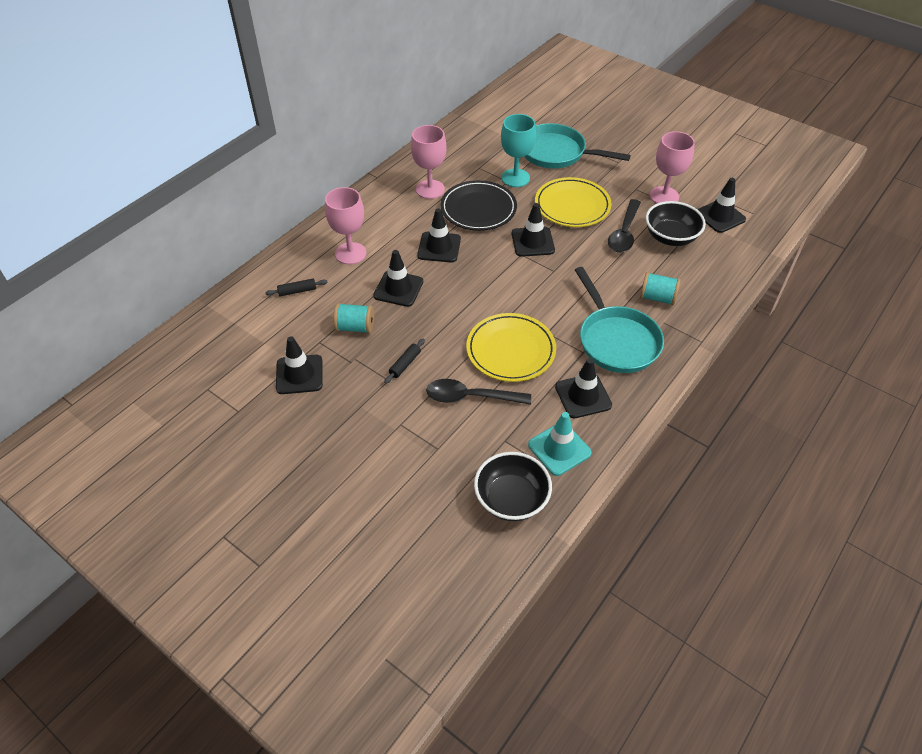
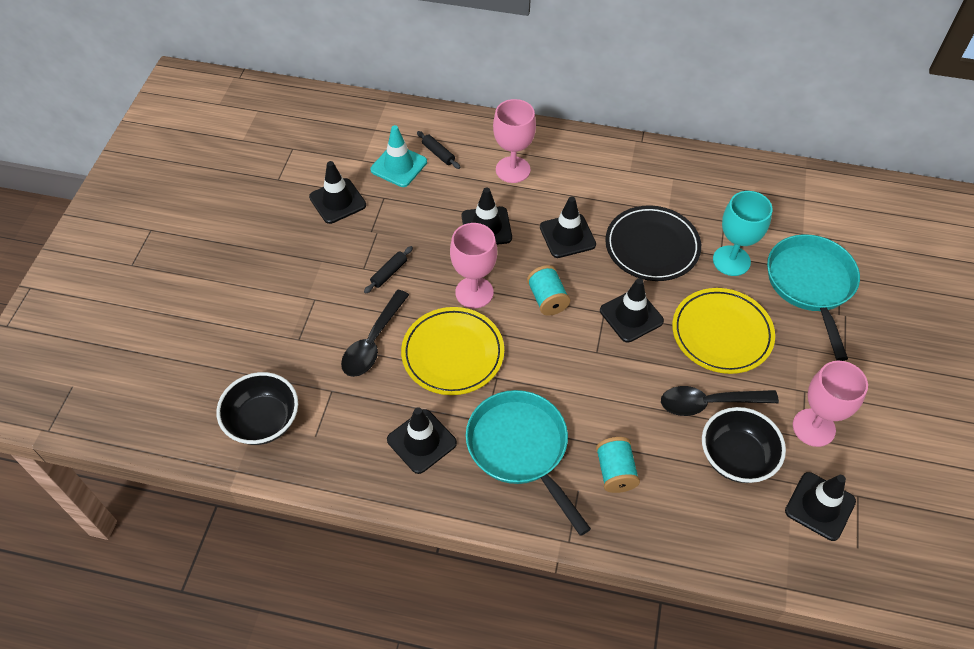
camera: 65 degrees right, 5 degrees up
turquoise spool [334,303,374,334] -> turquoise spool moved to [527,265,570,316]
black rolling pin [384,338,425,384] -> black rolling pin turned 60 degrees counterclockwise [364,246,413,294]
pink goblet [411,125,446,199] -> pink goblet moved to [450,223,497,308]
black spoon [426,379,531,405] -> black spoon turned 135 degrees counterclockwise [341,290,409,377]
turquoise traffic cone [528,412,592,476] -> turquoise traffic cone moved to [370,125,427,187]
turquoise pan [575,267,664,373] -> turquoise pan turned 105 degrees clockwise [466,390,591,536]

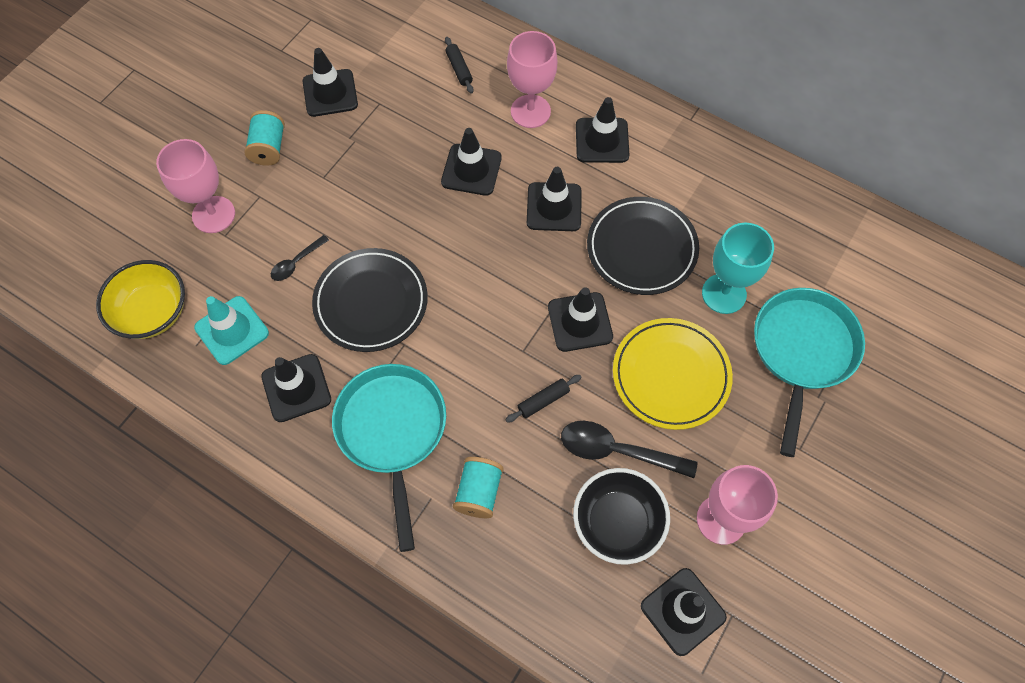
camera: 20 degrees right, 10 degrees up
black bowl [216,372,298,445] -> yellow bowl [96,260,185,339]
black spoon [341,290,409,377] -> black spoon [271,235,329,281], size x0.55
black rolling pin [364,246,413,294] -> black rolling pin moved to [505,375,582,423]
turquoise traffic cone [370,125,427,187] -> turquoise traffic cone moved to [194,296,269,365]
yellow plate [401,307,504,395] -> black plate [312,248,428,352]
pink goblet [450,223,497,308] -> pink goblet moved to [156,139,235,233]
turquoise spool [527,265,570,316] -> turquoise spool moved to [244,110,285,166]
none -> black traffic cone [576,97,629,163]

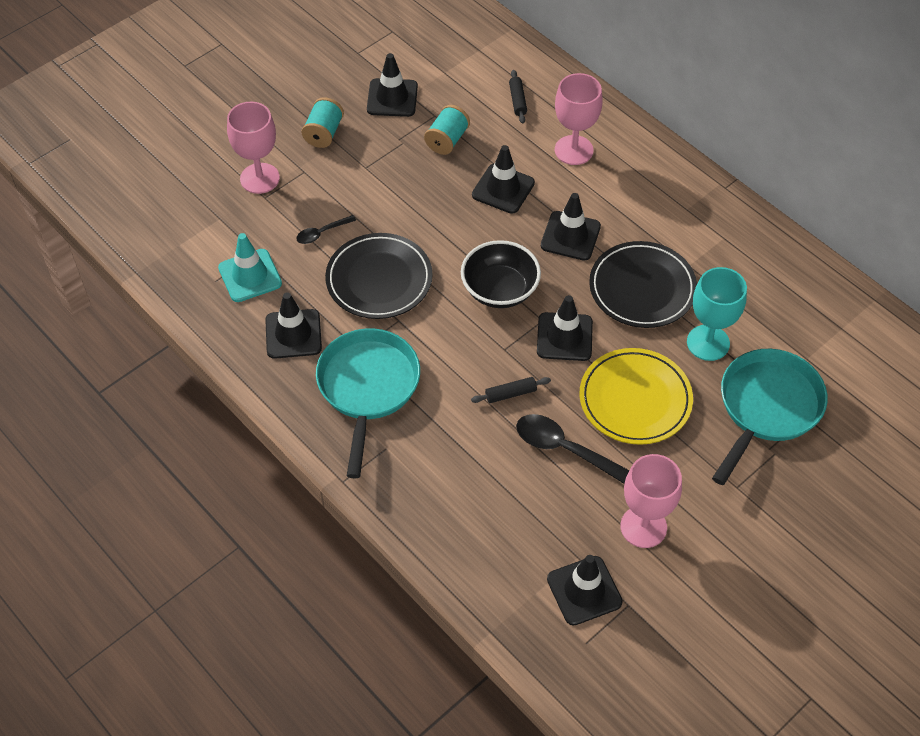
camera: 15 degrees right, 10 degrees down
yellow bowl [96,260,185,339] -> none
turquoise spool [453,457,504,518] -> turquoise spool moved to [424,105,470,155]
black bowl [573,468,670,565] -> black bowl moved to [461,240,541,308]
black traffic cone [576,97,629,163] -> none

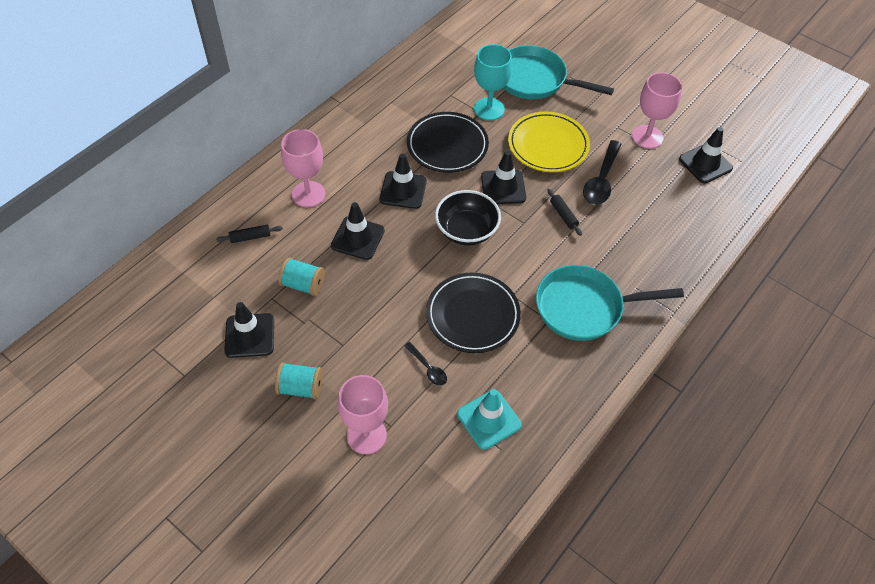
camera: 100 degrees left, 0 degrees up
black traffic cone [265,293,322,359] -> none

